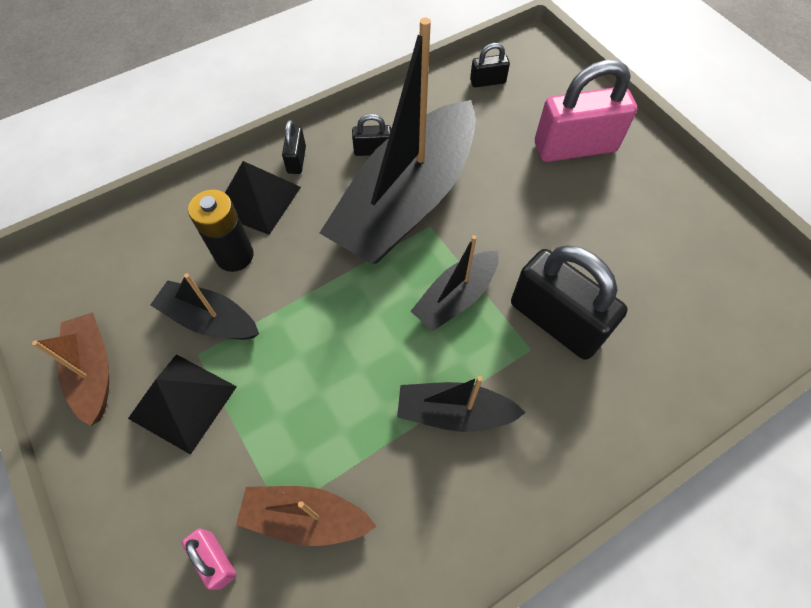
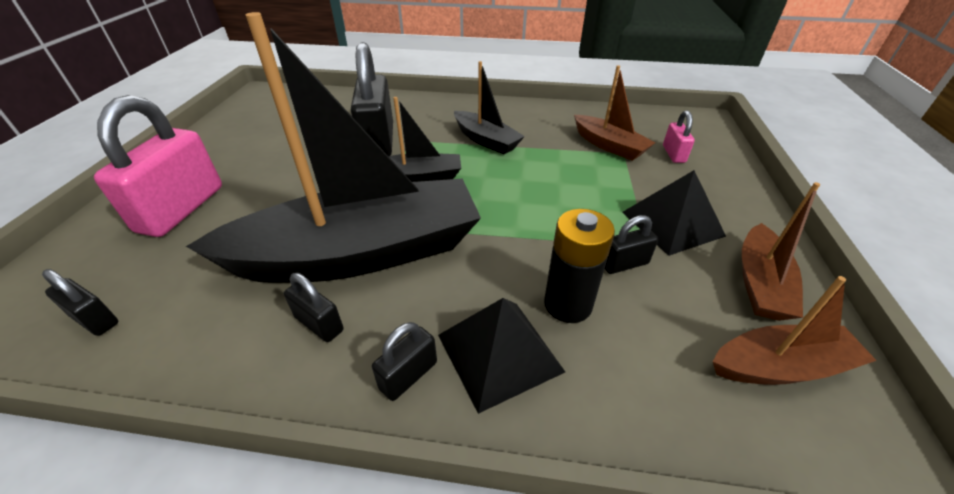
camera: 140 degrees left, 20 degrees down
black boat [150,273,259,340] -> black padlock [605,215,658,274]
pink padlock [535,60,637,162] -> pink padlock turned 75 degrees clockwise [94,95,222,237]
none -> brown boat [713,276,877,385]

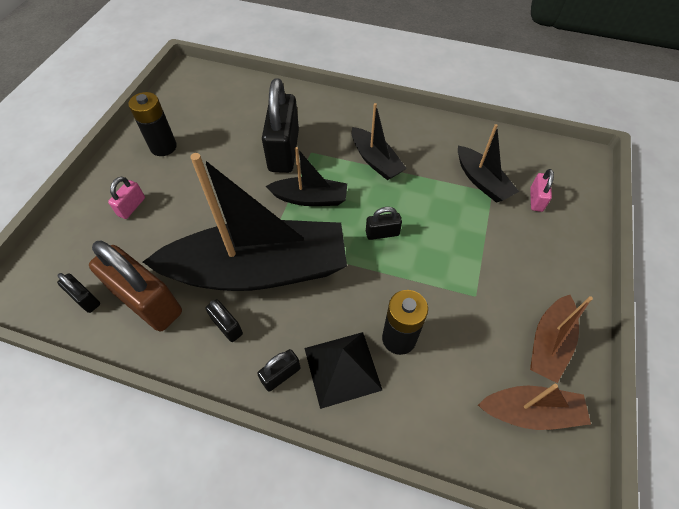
camera: 10 degrees right, 15 degrees up
pink padlock [94,95,222,237] -> pink padlock [108,177,145,219], size x0.46
brown boat [574,65,656,161] -> black boat [458,124,519,203]
black padlock [605,215,658,274] -> black padlock moved to [366,207,402,240]
black pyramid [622,170,726,256] -> none
none -> brown padlock [89,241,182,332]
none -> black battery [128,92,177,156]

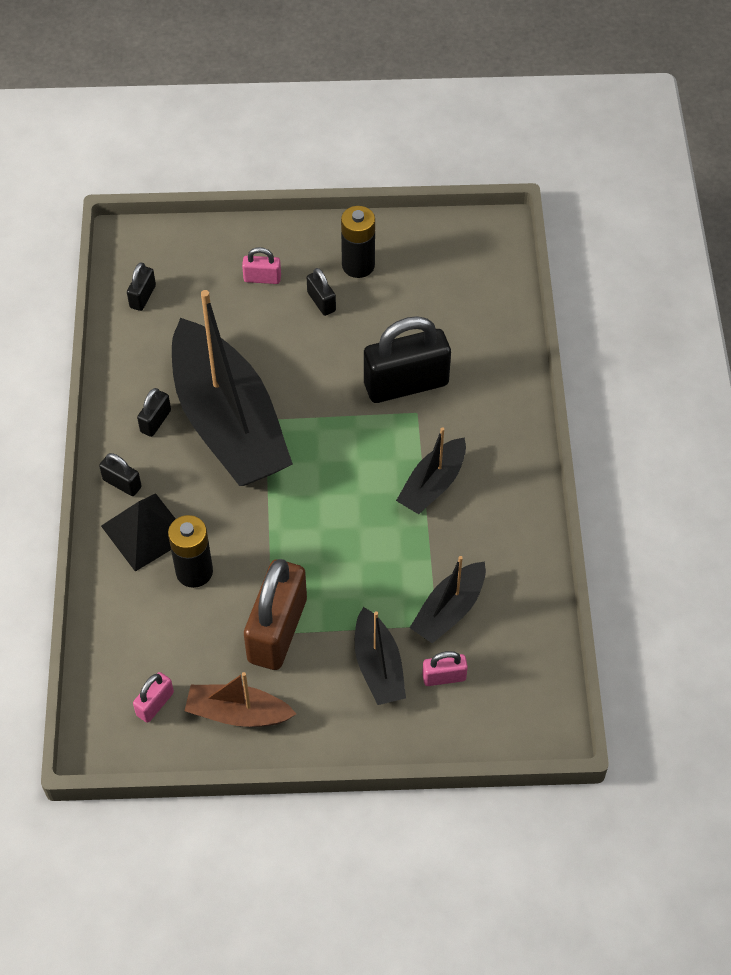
camera: 70 degrees right, 0 degrees up
brown padlock [89,241,182,332] -> brown padlock moved to [244,559,307,670]
black boat [265,147,347,206] -> black boat moved to [355,607,406,705]
black padlock [366,207,402,240] -> black padlock moved to [307,268,336,316]
brown boat [478,384,591,430] -> pink padlock [133,672,174,723]

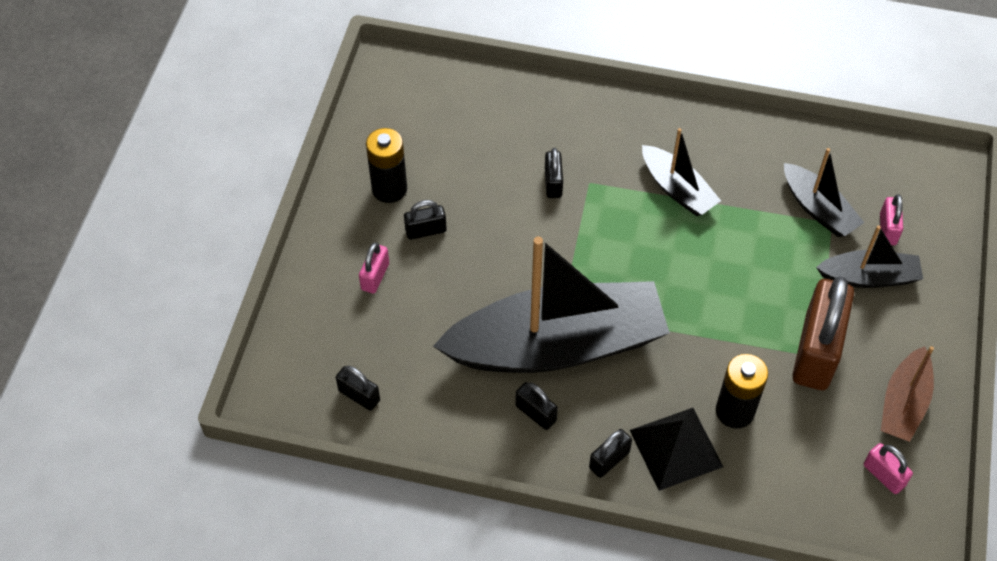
camera: 75 degrees left, 0 degrees up
brown padlock [244,559,307,670] -> brown padlock turned 75 degrees clockwise [792,276,854,390]
black padlock [364,316,451,403] -> black padlock [545,148,563,198], size x0.46

